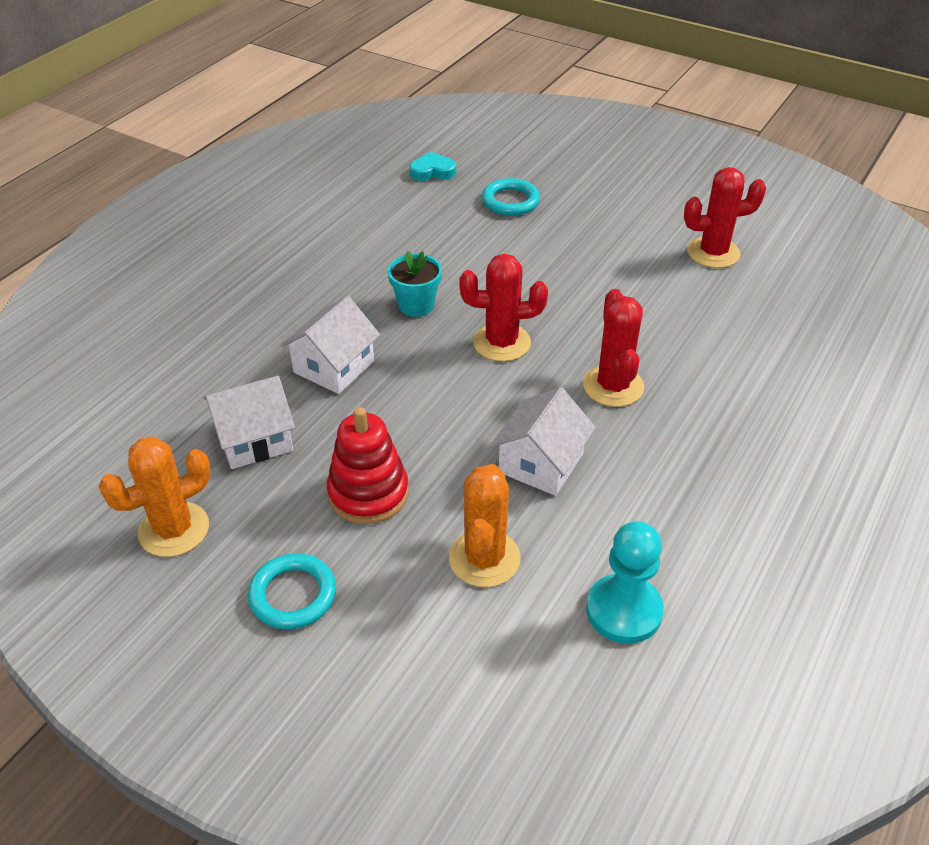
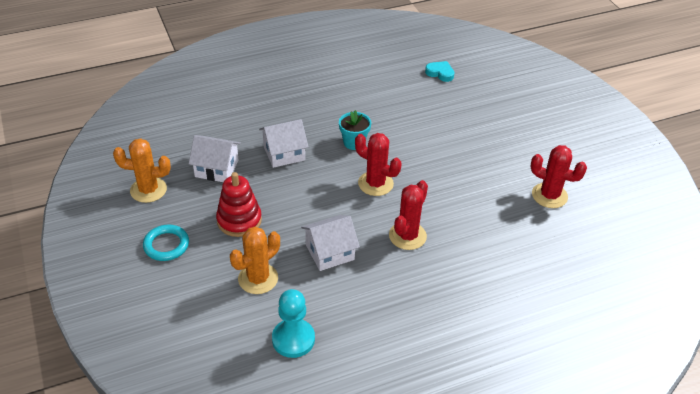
camera: 35 degrees right, 0 degrees up
turquoise ring [482,178,540,216] -> none

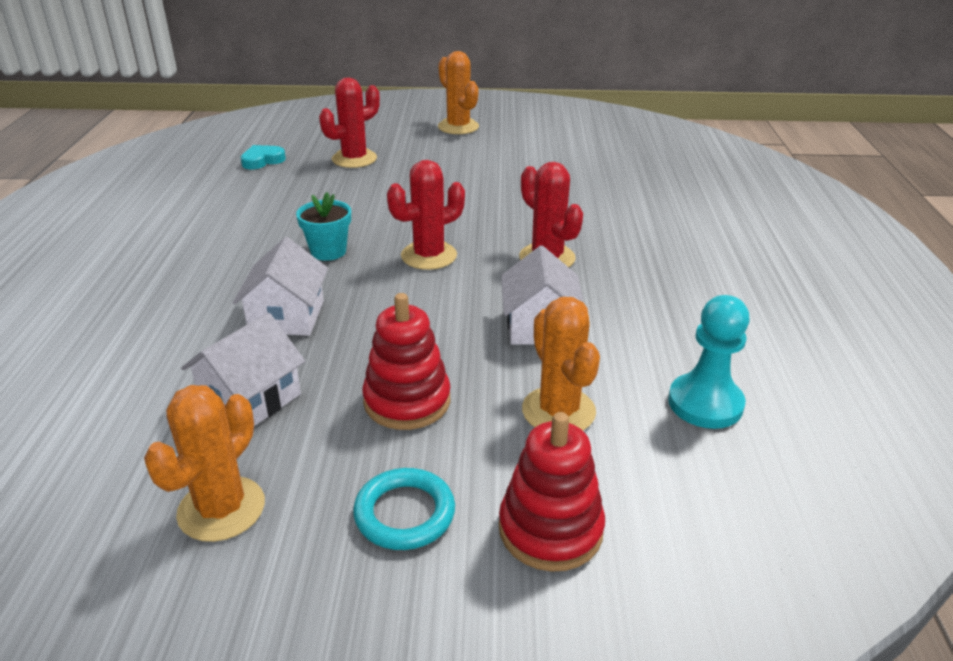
camera: 65 degrees left, 10 degrees down
red cactus [530,145,587,208] -> red cactus moved to [319,78,380,168]
none -> orange cactus [438,51,479,134]
none -> red stacking toy [499,412,605,572]

